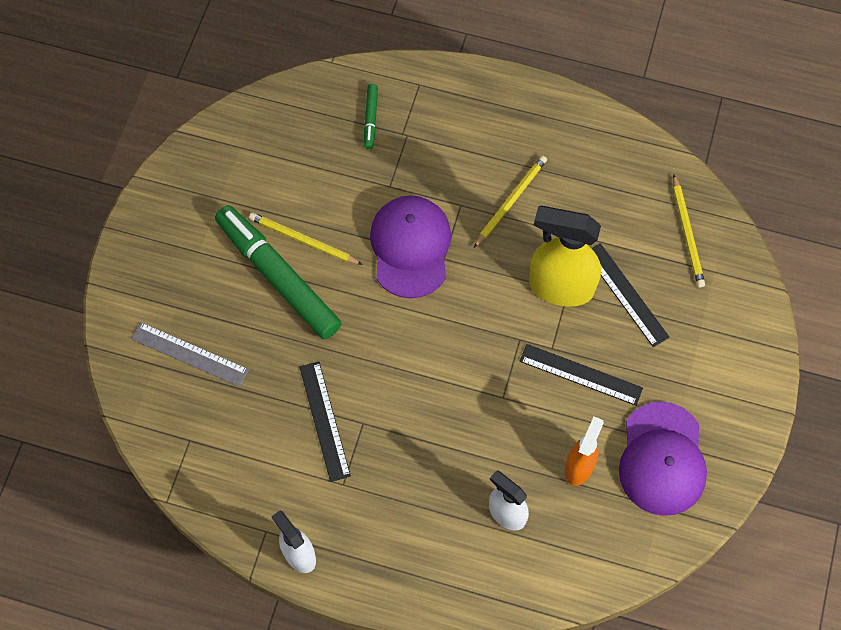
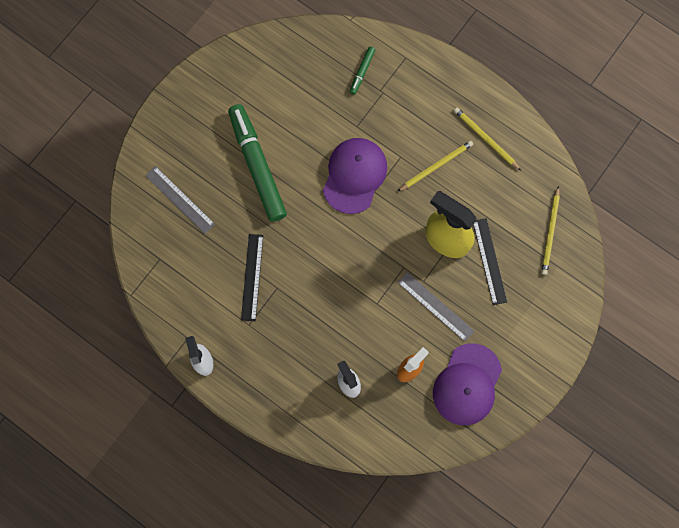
camera: 20 degrees right, 10 degrees up
yellow pencil [249,213,363,265] -> yellow pencil moved to [454,107,521,170]
black ruler [520,344,643,406] -> grey ruler [398,272,474,342]

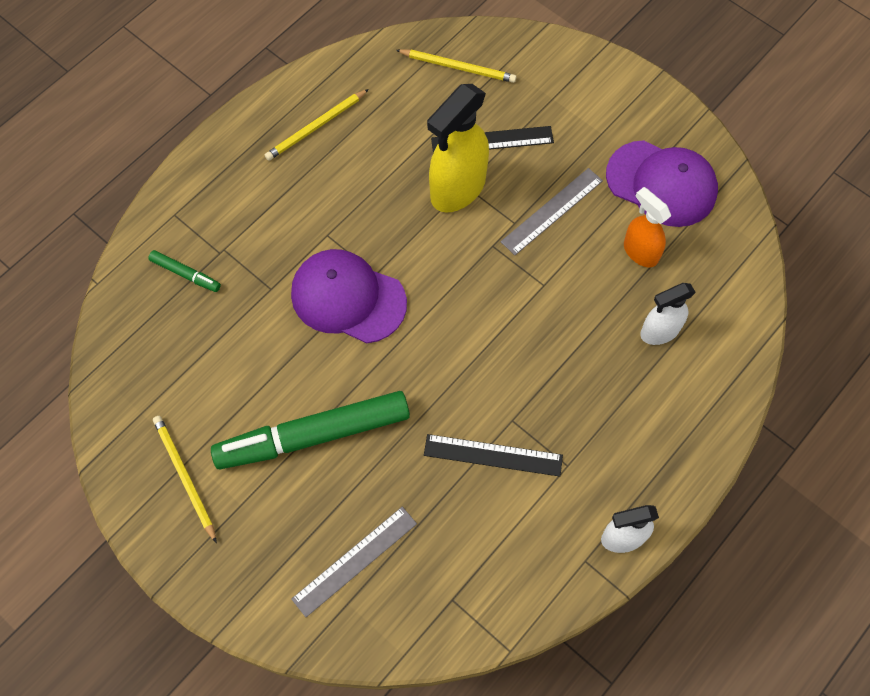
camera: 85 degrees left, 10 degrees down
yellow pencil [397,141,473,192] -> yellow pencil moved to [153,416,217,543]

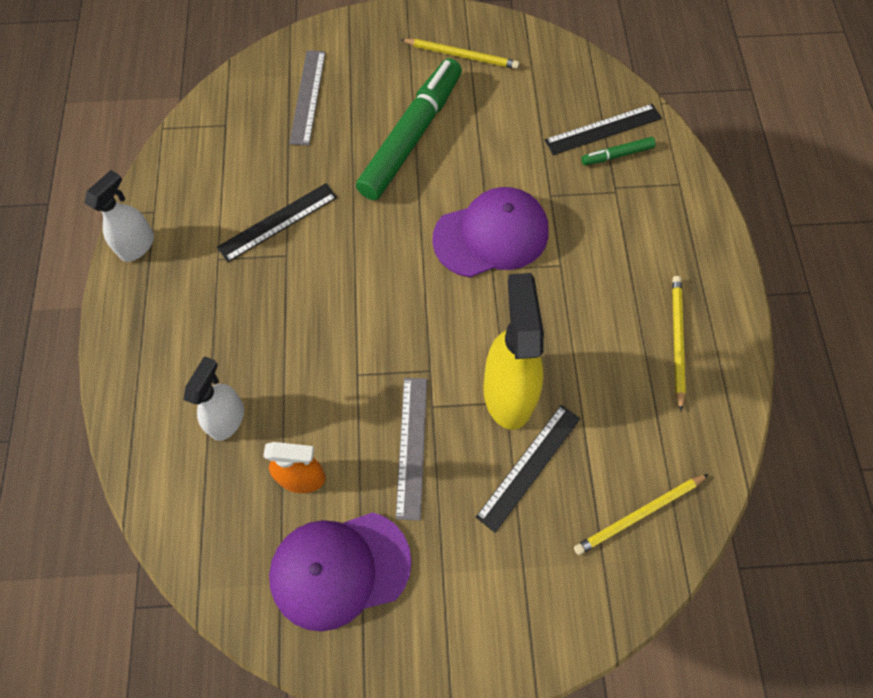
camera: 135 degrees right, 0 degrees up
none -> black ruler [545,104,662,155]

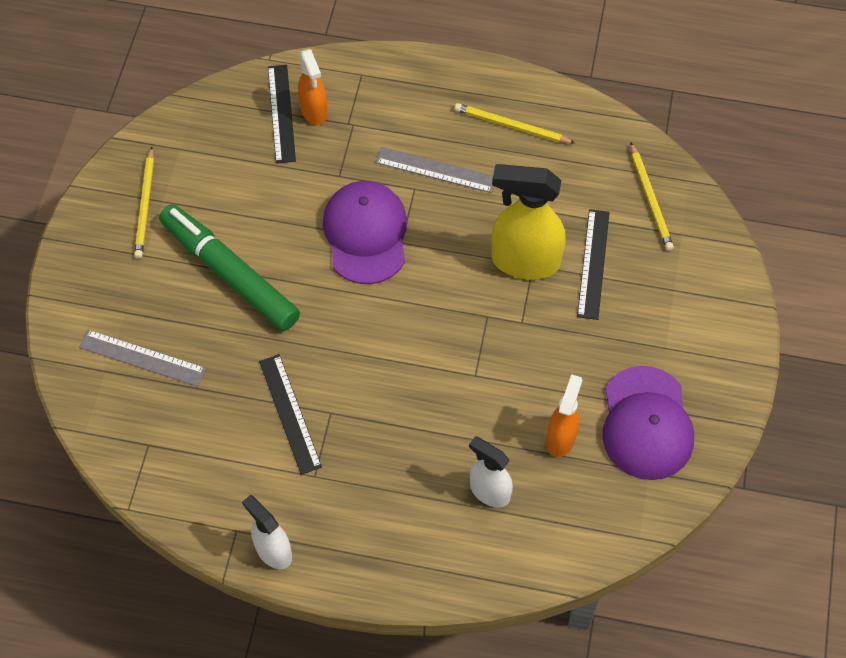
camera: 75 degrees left, 5 degrees down
grey ruler [396,378,427,520] -> grey ruler moved to [375,147,494,193]
yellow pencil [400,39,519,69] -> yellow pencil turned 150 degrees clockwise [134,147,154,259]
black ruler [476,405,581,533] -> black ruler turned 45 degrees clockwise [577,209,610,320]
green marker [581,137,656,165] -> orange spray bottle [298,49,328,125]

